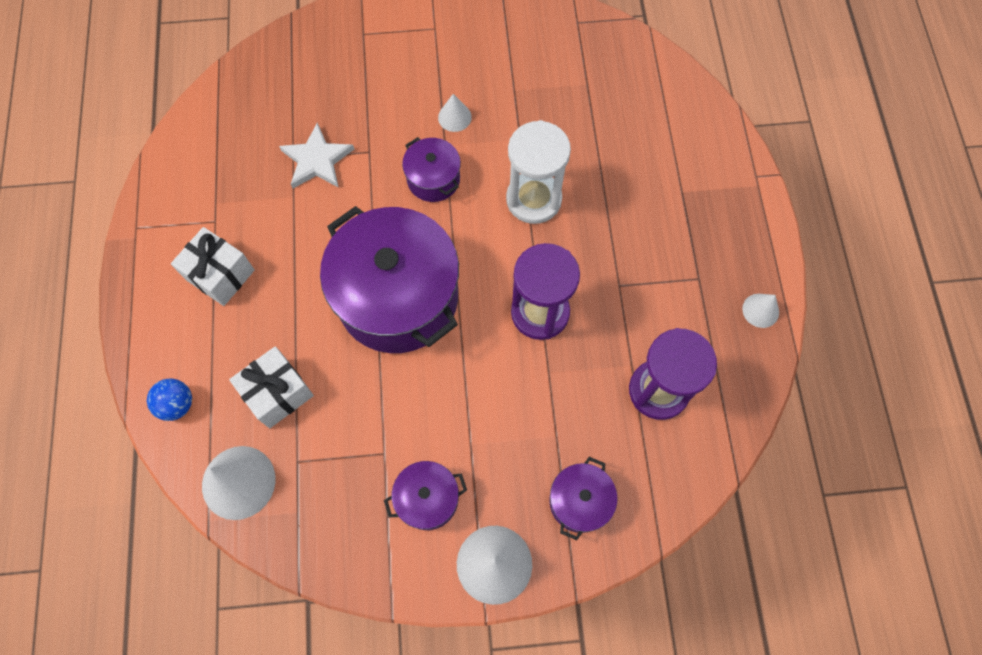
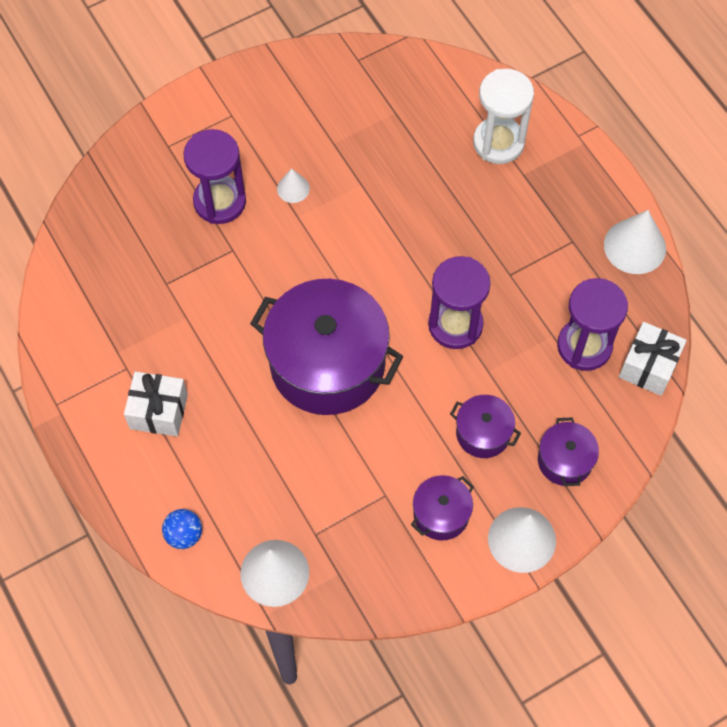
camera: 25 degrees left, 5 degrees down
white gift [229,346,314,428] -> white gift moved to [619,322,687,396]
white star [279,123,354,188] -> none
purple pot [402,137,461,202] -> purple pot moved to [450,395,521,458]
white hourglass [506,120,571,224] -> white hourglass moved to [473,69,534,164]
white cone [742,294,779,328] -> white cone [604,210,666,274], size x1.86
none -> purple hourglass [183,129,246,224]

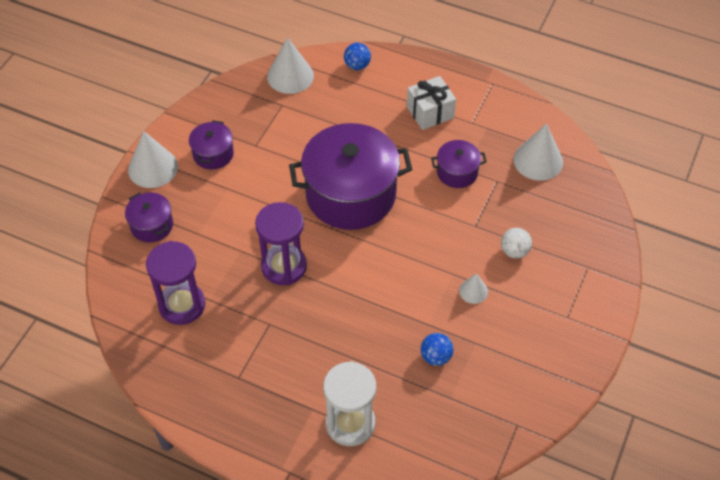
camera: 145 degrees right, 10 degrees down
purple hourglass [183,129,246,224] -> white ball [501,228,532,258]
purple pot [450,395,521,458] -> purple pot moved to [431,140,487,188]
white cone [604,210,666,274] -> white cone moved to [513,123,563,181]
white gift [619,322,687,396] -> none
none -> blue ball [421,333,453,366]

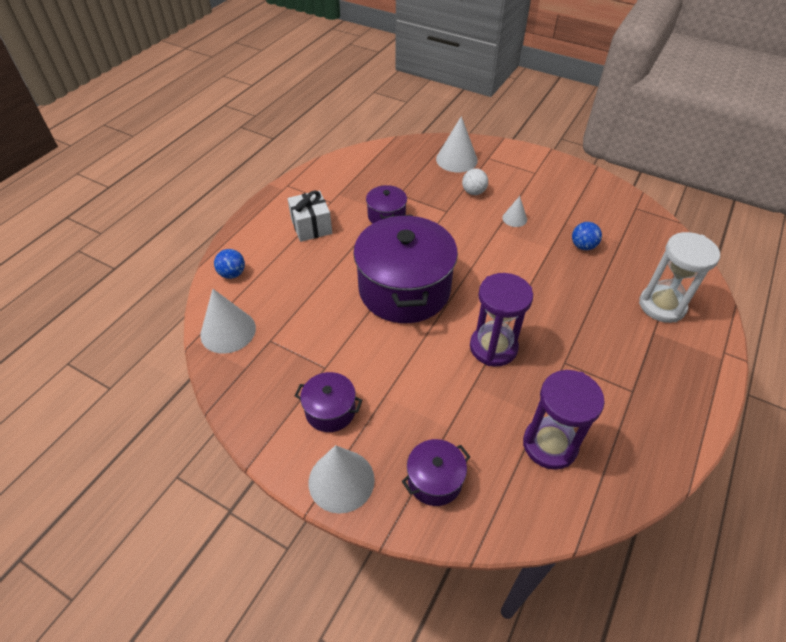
camera: 85 degrees left, 5 degrees down
white cone [513,123,563,181] -> white cone moved to [436,116,478,172]

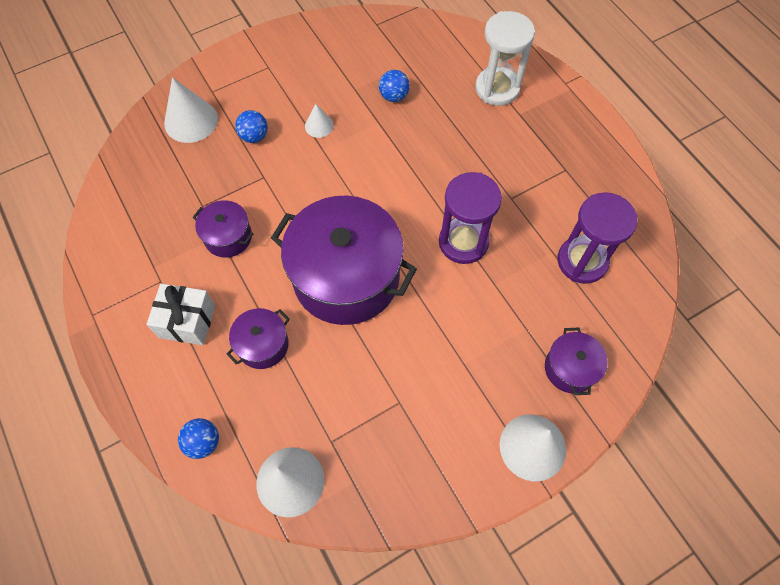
camera: 60 degrees left, 15 degrees up
purple pot [295,372,363,432] -> purple pot moved to [227,308,290,369]
white ball [462,168,488,195] -> blue ball [235,110,268,143]

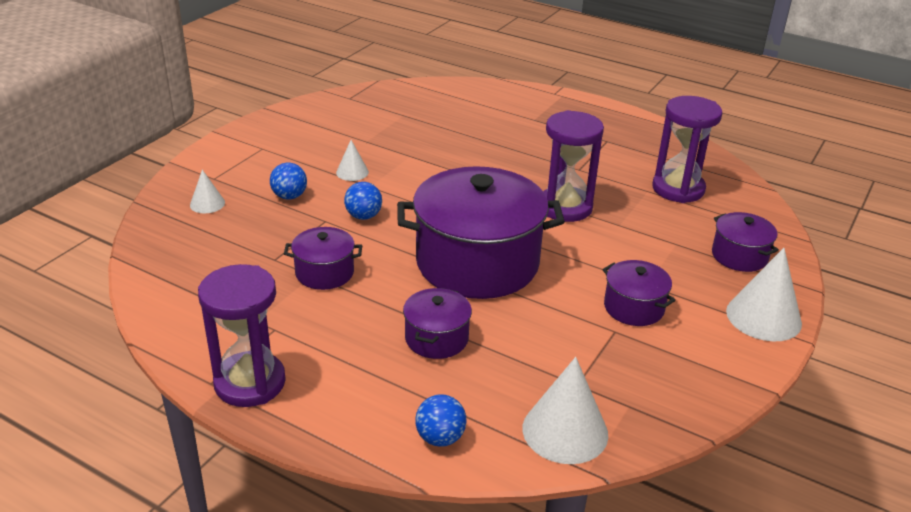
camera: 30 degrees left, 30 degrees down
white gift [146,284,215,345] -> none
white cone [164,77,218,143] -> white cone [190,170,225,213], size x0.54
blue ball [379,70,410,102] -> blue ball moved to [344,182,382,220]
white hourglass [475,11,535,106] -> none
none -> purple hourglass [198,264,286,407]
none -> purple pot [602,260,676,326]

